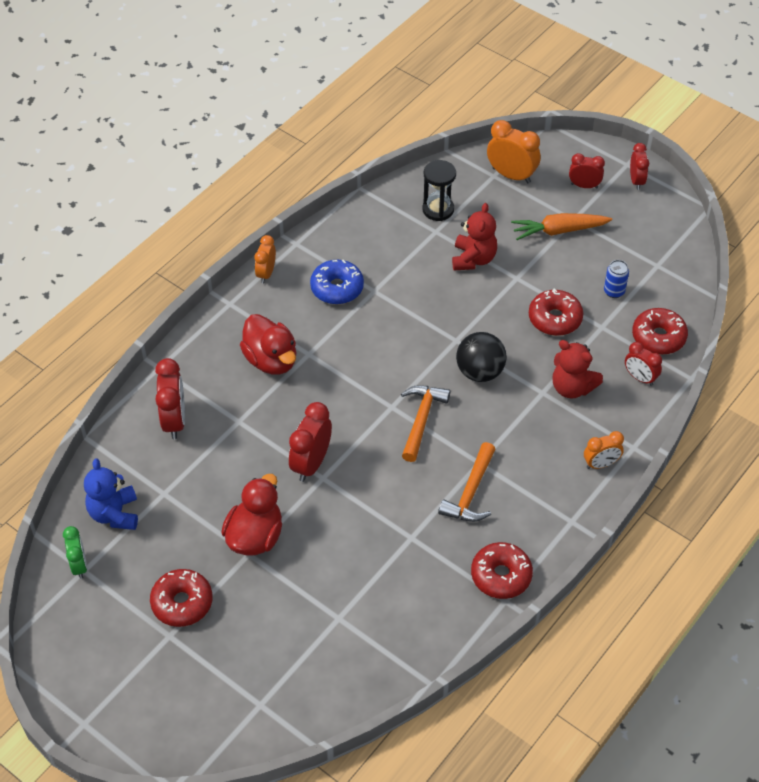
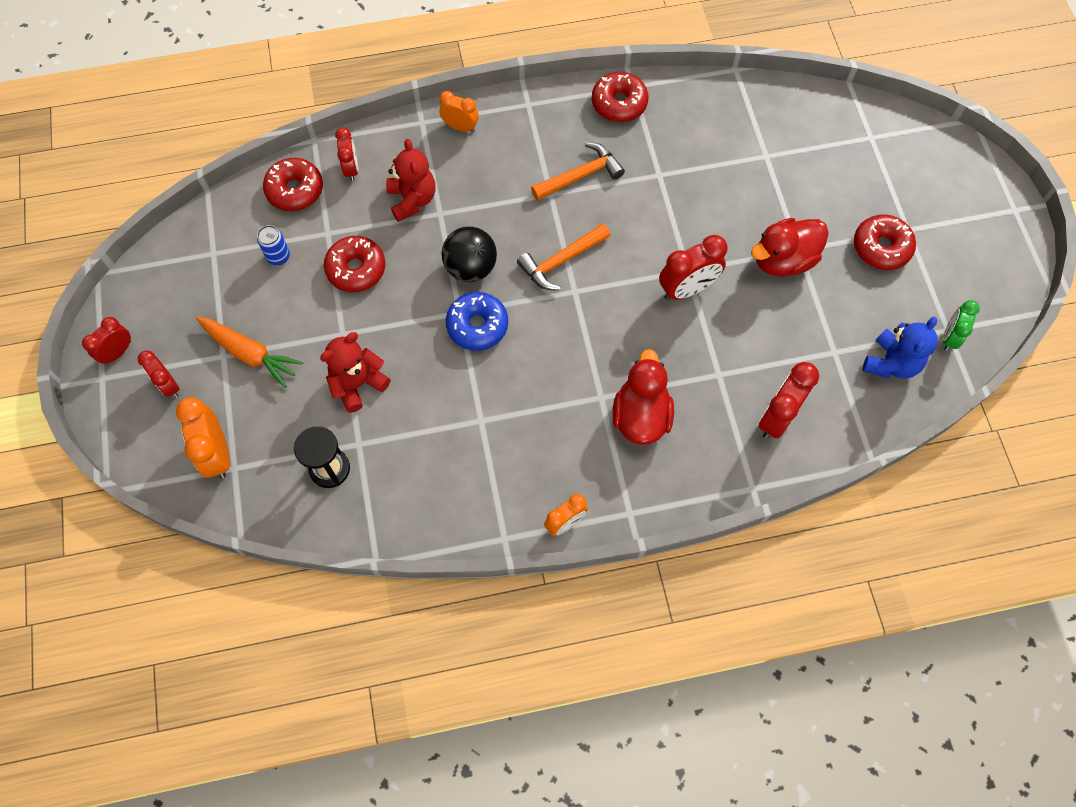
camera: 140 degrees left, 15 degrees up
blue donut [310,260,364,304] -> blue donut moved to [446,292,508,351]

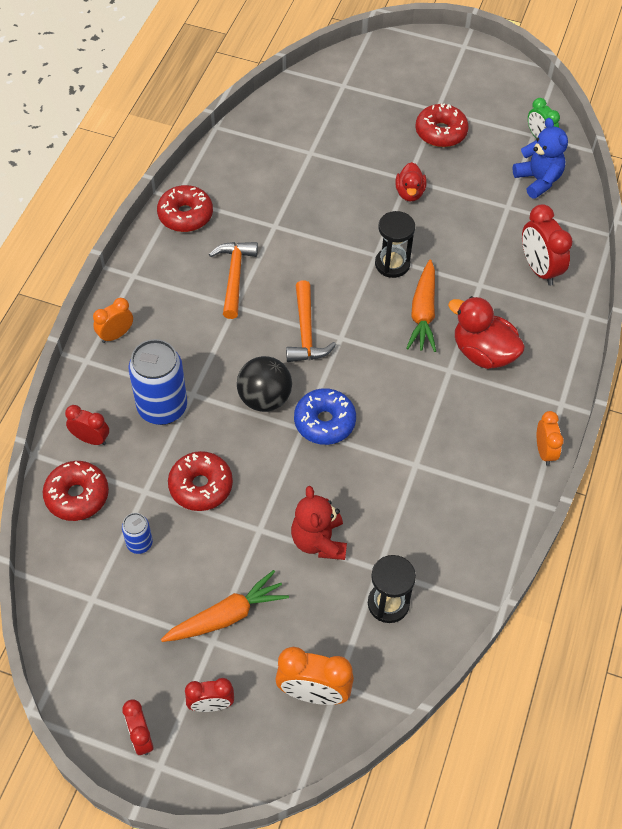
camera: 60 degrees left, 10 degrees down
red teddy bear [386,139,436,222] -> blue can [128,339,187,425]
red clock [659,235,728,300] -> black hourglass [375,211,415,278]
red duck [751,218,829,277] -> red duck [395,162,427,201], size x0.61
none -> orange carrot [406,259,436,352]

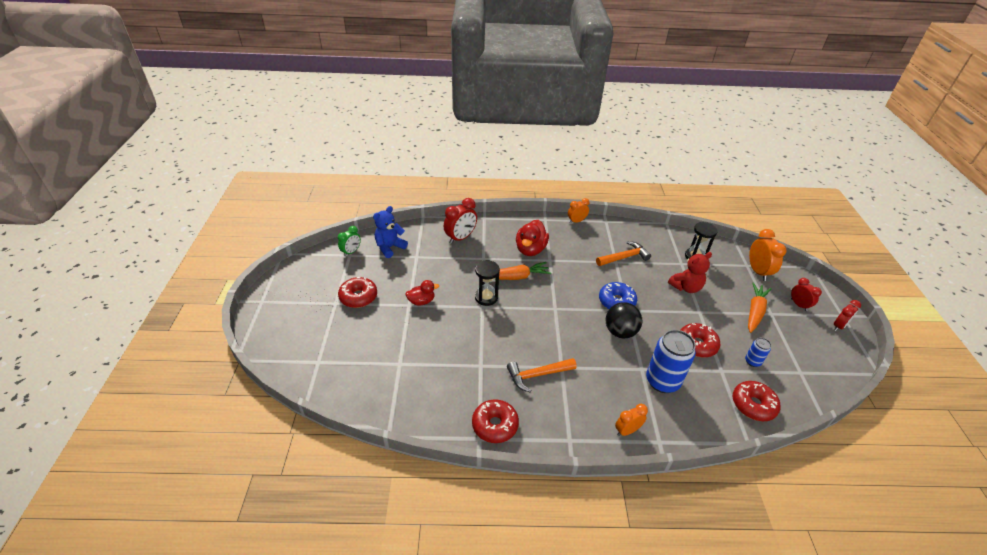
camera: 110 degrees left, 15 degrees down
red clock [65,405,109,445] -> none
orange clock [93,298,133,343] -> orange clock turned 120 degrees clockwise [615,404,648,436]
orange carrot [161,570,289,642] -> orange carrot turned 75 degrees clockwise [748,282,771,333]
orange hammer [286,280,336,362] -> orange hammer moved to [596,241,651,266]

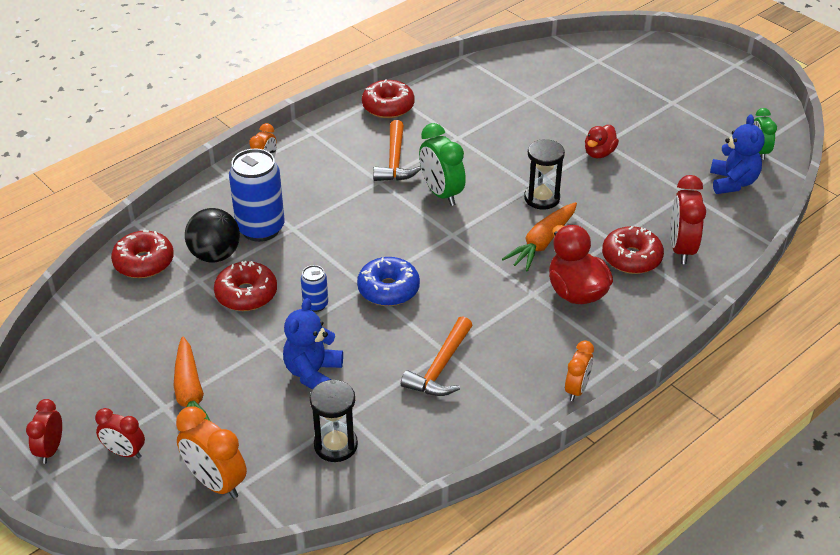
camera: 140 degrees right, 0 degrees up
red donut [338,277,377,308] -> red donut moved to [602,226,664,274]
orange hammer [507,358,577,393] -> orange hammer turned 150 degrees clockwise [373,120,421,181]
black ball [606,302,642,338] -> black ball moved to [185,208,240,263]
red teddy bear [668,252,712,293] -> blue teddy bear [283,298,343,389]
blue can [745,338,771,367] -> blue can moved to [301,265,328,312]
none -> green clock [419,123,466,206]

